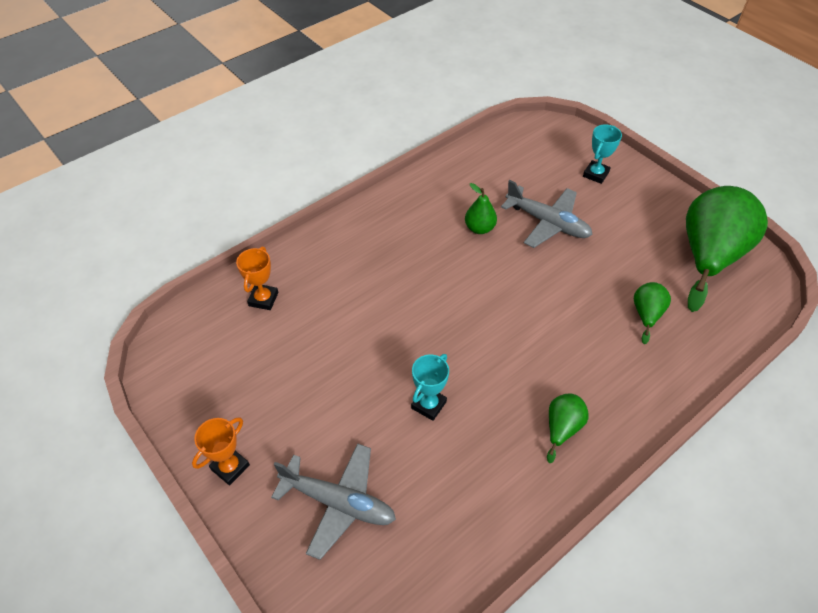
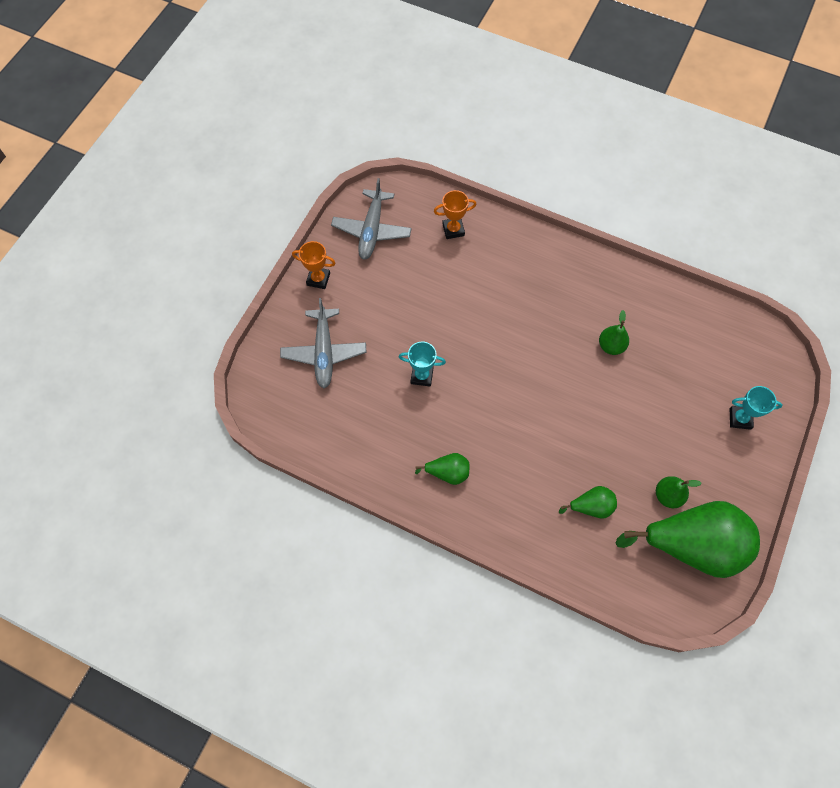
camera: 65 degrees right, 15 degrees up
grey plane [501,180,593,248] -> grey plane moved to [331,178,412,260]
none -> green pear [656,476,702,508]

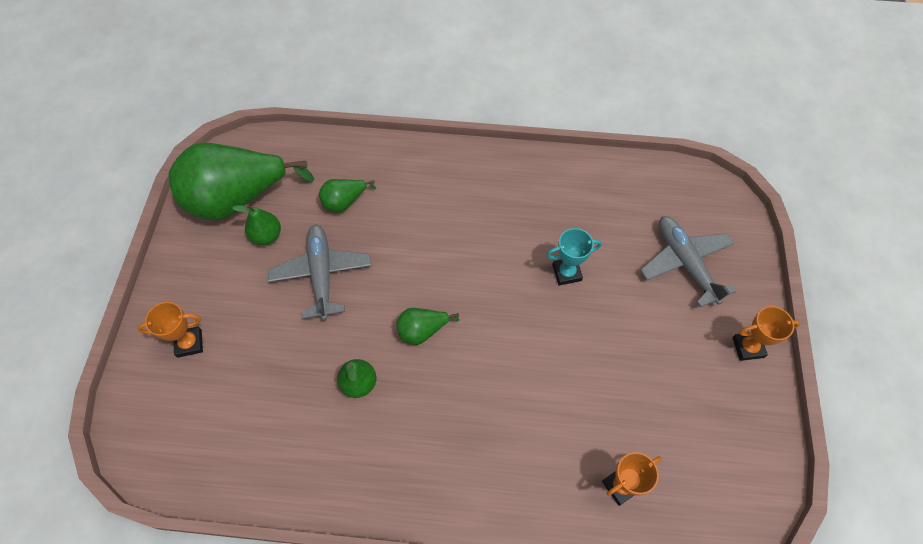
camera: 160 degrees right, 5 degrees down
grey plane [331,178,412,260] -> grey plane moved to [267,224,372,320]
green pear [415,453,469,485] -> green pear moved to [396,308,459,345]
turquoise trophy [730,386,783,430] -> orange trophy [137,302,203,358]

